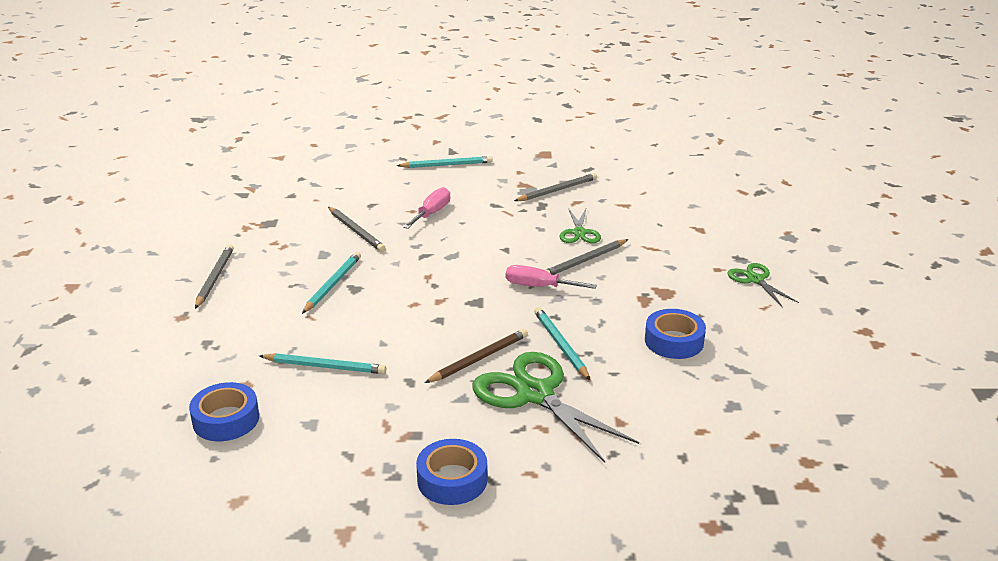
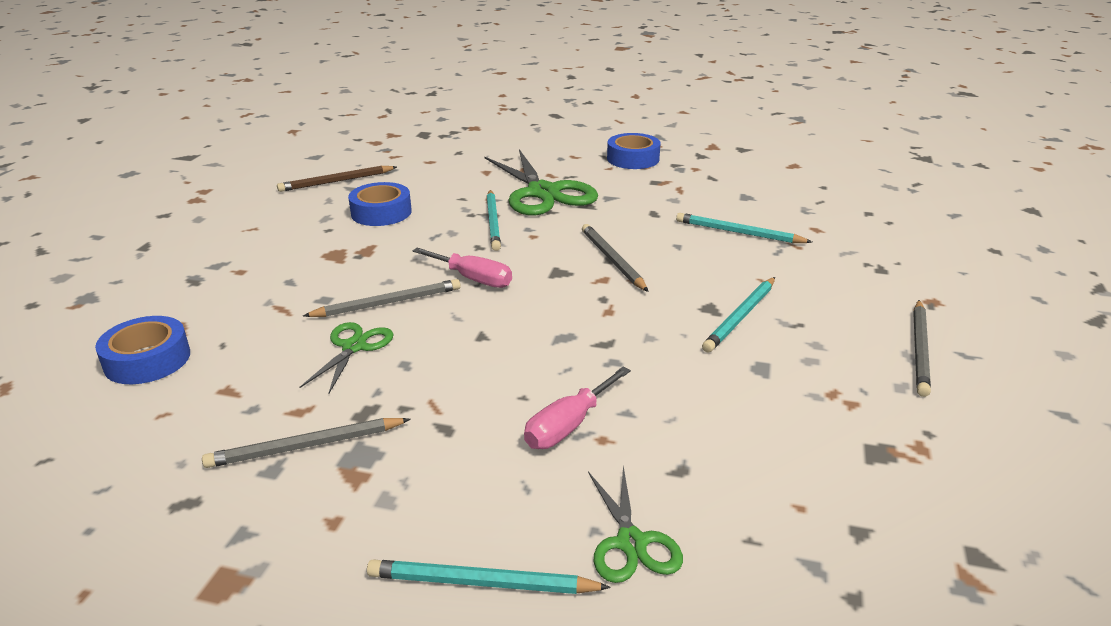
camera: 165 degrees left, 0 degrees up
blue tape [189,382,259,441] -> blue tape moved to [95,316,190,384]
grey pencil [328,207,385,252] -> grey pencil moved to [582,224,649,292]
brown pencil [425,329,528,383] -> brown pencil moved to [277,166,397,192]
green scissors [728,263,799,307] -> green scissors moved to [588,466,683,583]

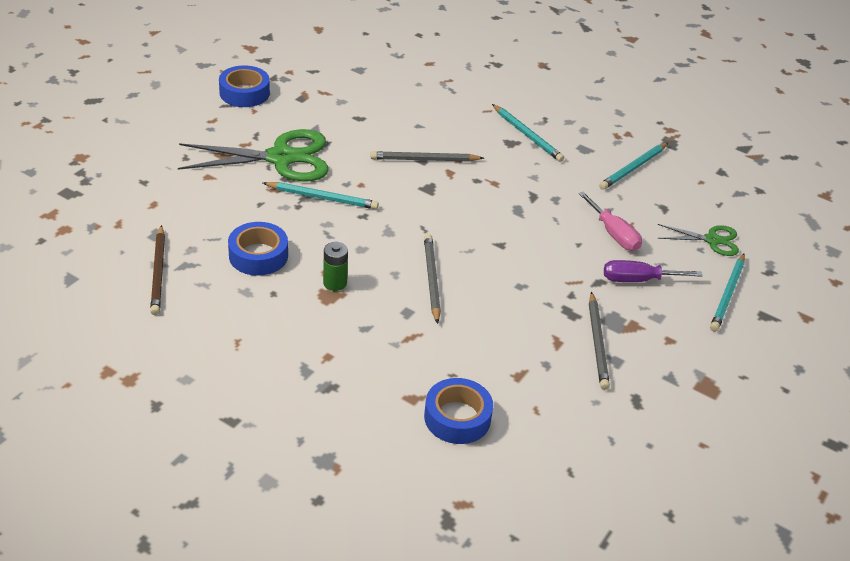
camera: 75 degrees left, 10 degrees up
green scissors [299,322,394,395] -> none
pink screwdriver [412,248,512,288] -> none
turquoise pencil [676,213,812,243] -> turquoise pencil moved to [599,143,668,190]
grey pencil [913,300,931,397] -> none
none -> green battery [323,242,348,291]
none -> purple screwdriver [604,260,702,282]

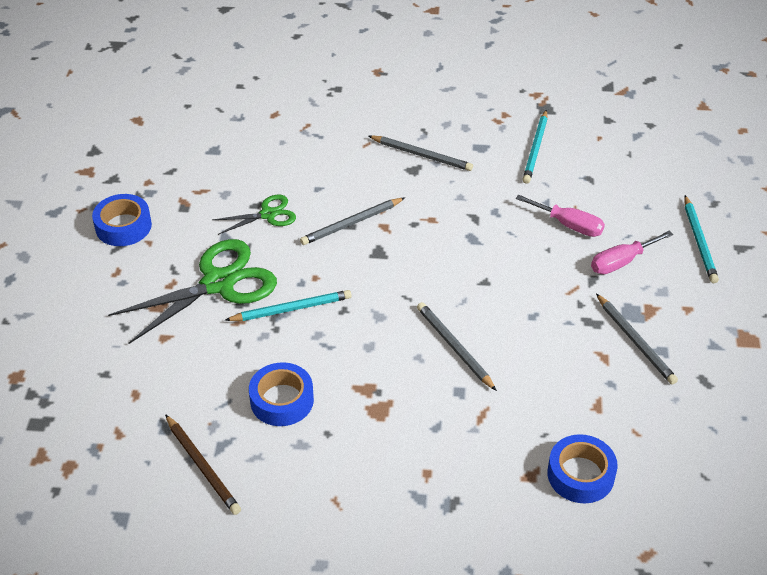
camera: 25 degrees left, 5 degrees up
green battery [323,242,348,291] -> none
turquoise pencil [492,104,564,162] -> grey pencil [369,135,473,171]
purple screwdriver [604,260,702,282] -> pink screwdriver [591,231,673,274]
green scissors [658,224,739,256] -> green scissors moved to [213,195,296,235]

